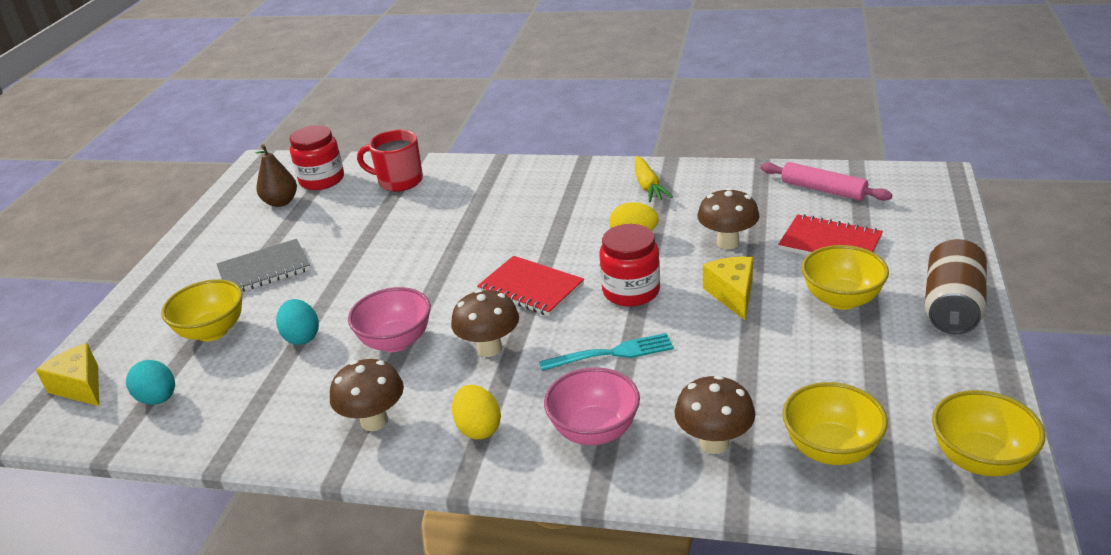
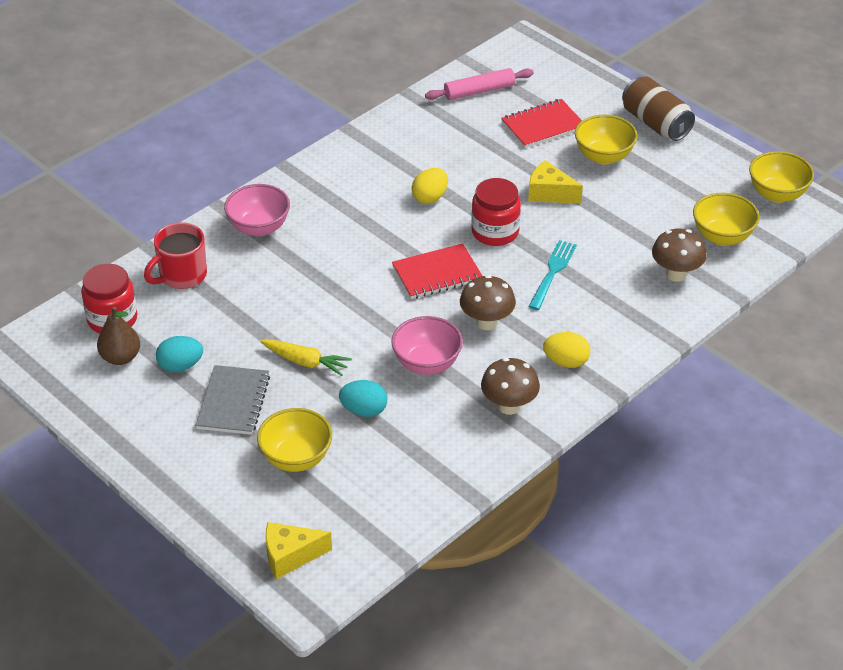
camera: 60 degrees left, 10 degrees up
turquoise egg [126,360,175,405] -> turquoise egg moved to [156,336,203,372]
pink bowl [544,367,640,445] -> pink bowl moved to [224,184,290,237]
yellow carrot [635,156,673,202] -> yellow carrot moved to [260,339,352,376]
brown mushroom [697,188,759,249] -> none

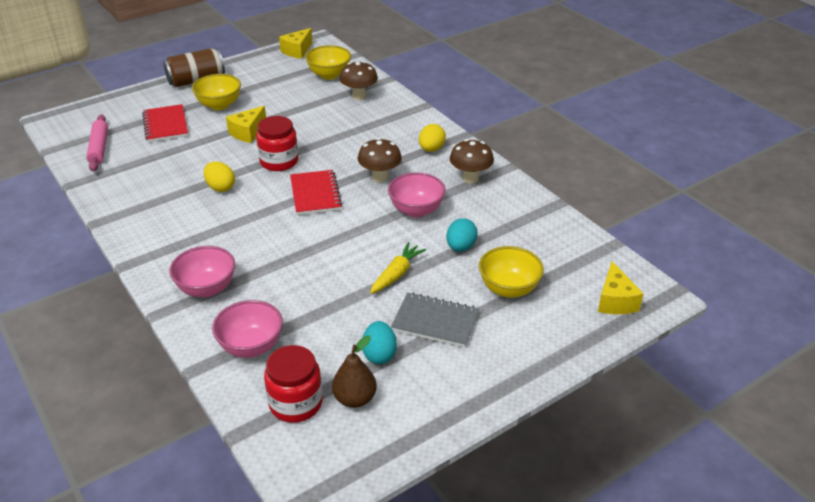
camera: 80 degrees left, 5 degrees down
red mug [144,222,207,289] -> pink bowl [212,300,283,358]
turquoise fork [528,240,577,310] -> none
yellow bowl [749,151,814,203] -> yellow cheese [279,28,313,59]

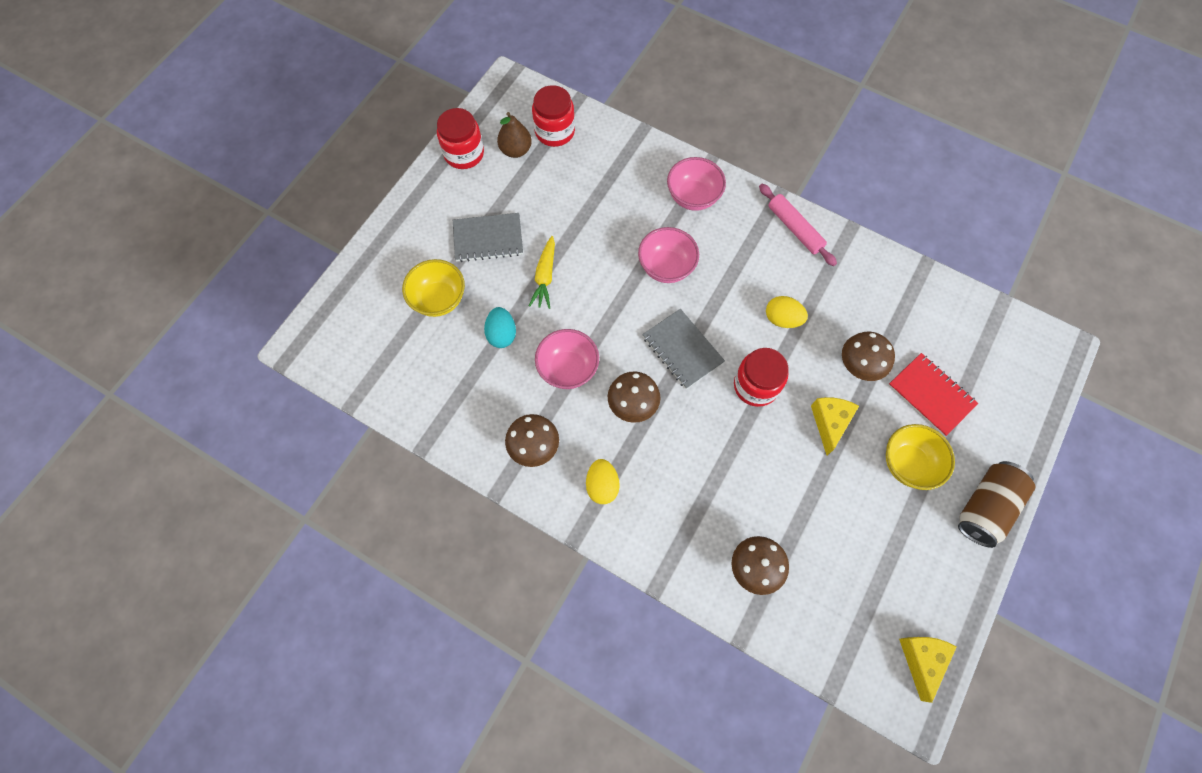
camera: 155 degrees right, 30 degrees up
pink rolling pin [86,115,108,172] -> pink rolling pin moved to [759,184,837,266]
pink bowl [212,300,283,358] -> pink bowl moved to [638,227,699,283]
red notebook [290,170,342,215] -> grey notebook [642,309,725,389]
yellow bowl [305,45,351,80] -> none
turquoise egg [363,321,397,364] -> none
yellow cheese [598,261,644,314] -> none
none -> red jar [437,108,484,169]
none -> brown mushroom [842,332,895,381]

